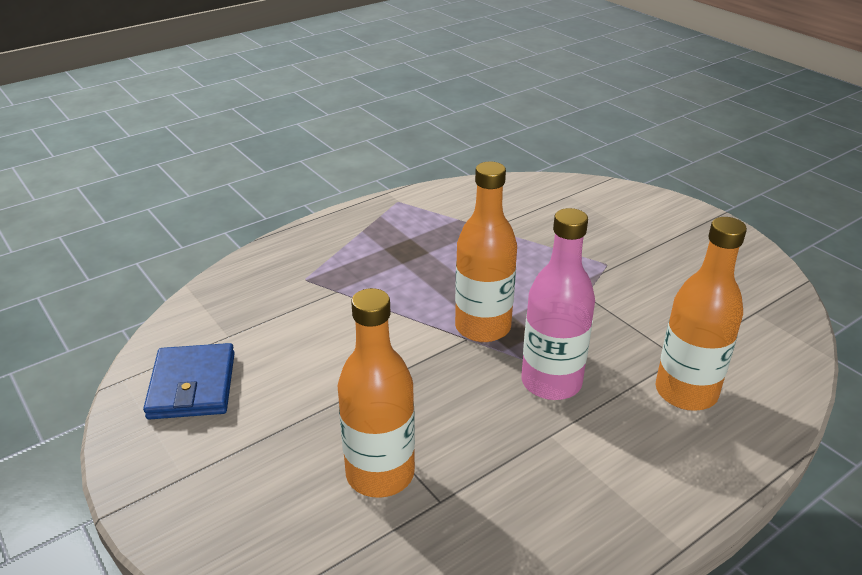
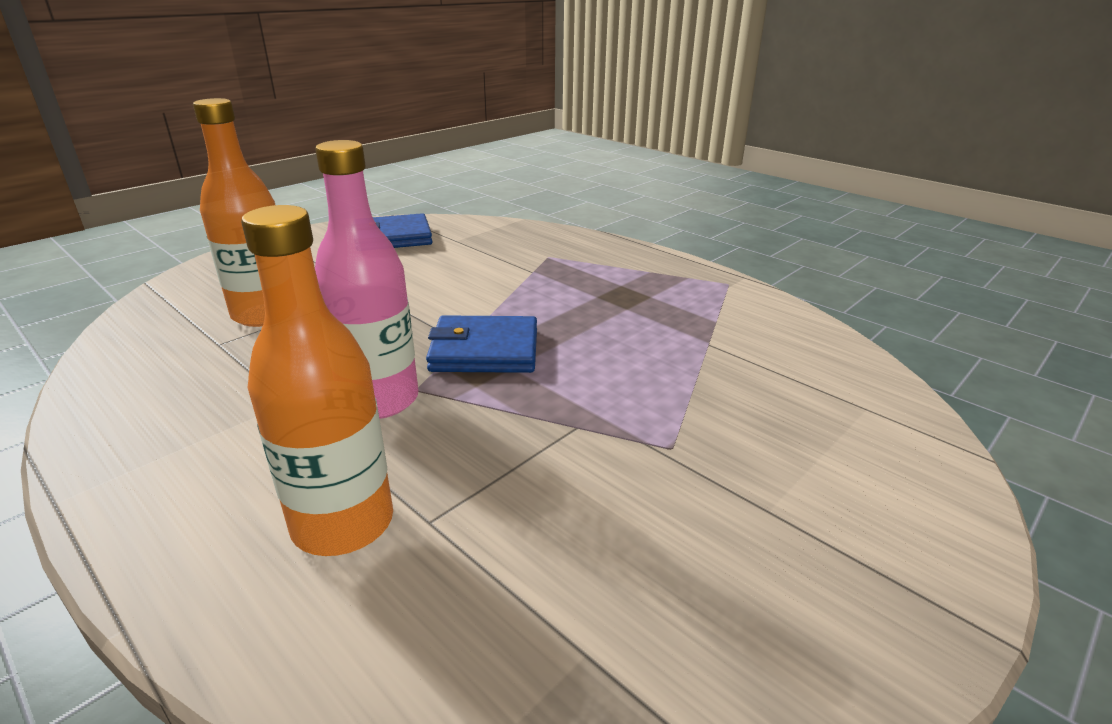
camera: 80 degrees right, 5 degrees down
orange bottle [455,161,517,342] -> blue wallet [426,315,537,373]

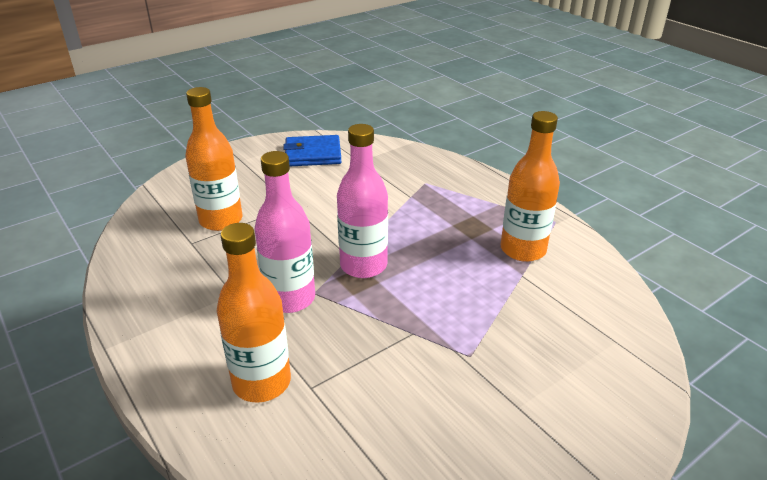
camera: 10 degrees right, 5 degrees up
blue wallet [426,315,537,373] -> pink bottle [337,124,388,278]
none -> orange bottle [500,111,560,262]

